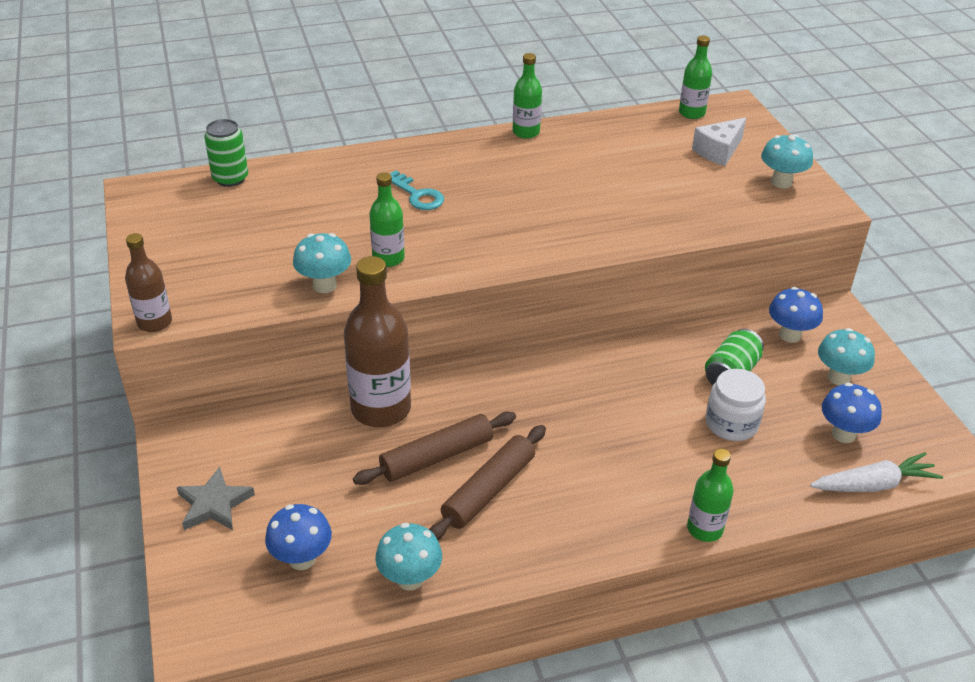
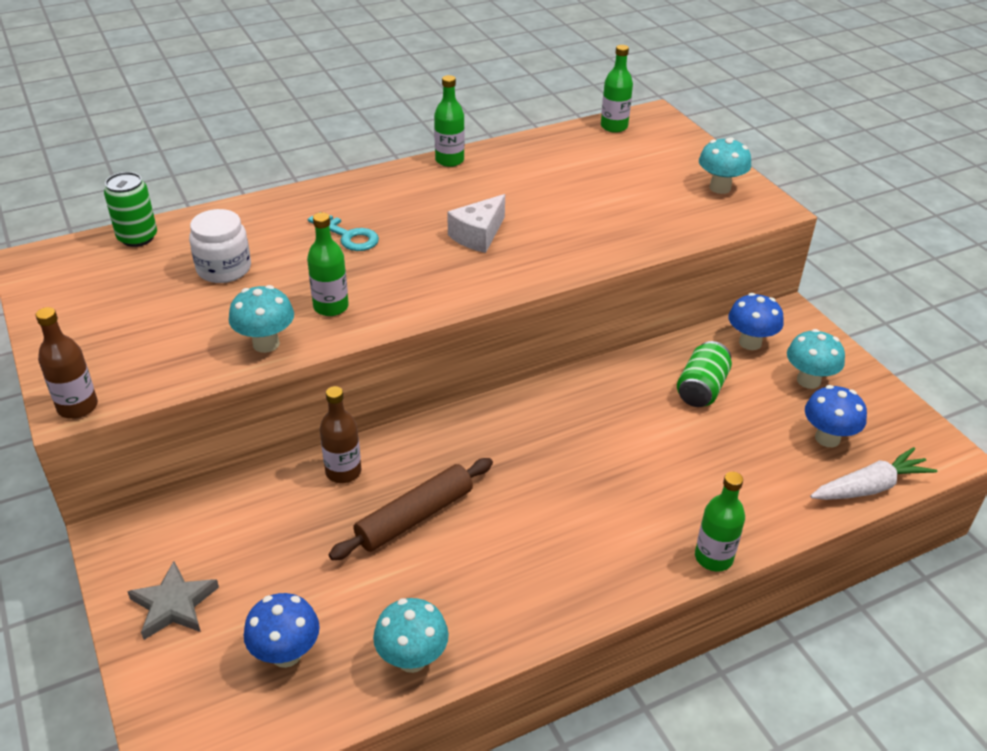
camera: 10 degrees left, 0 degrees up
brown bottle [344,256,411,427] -> brown bottle [320,386,361,483], size x0.55
brown rolling pin [429,425,546,540] -> none
white cheese [692,117,746,166] -> white cheese moved to [447,194,505,253]
white jar [706,369,766,441] -> white jar moved to [189,209,251,283]

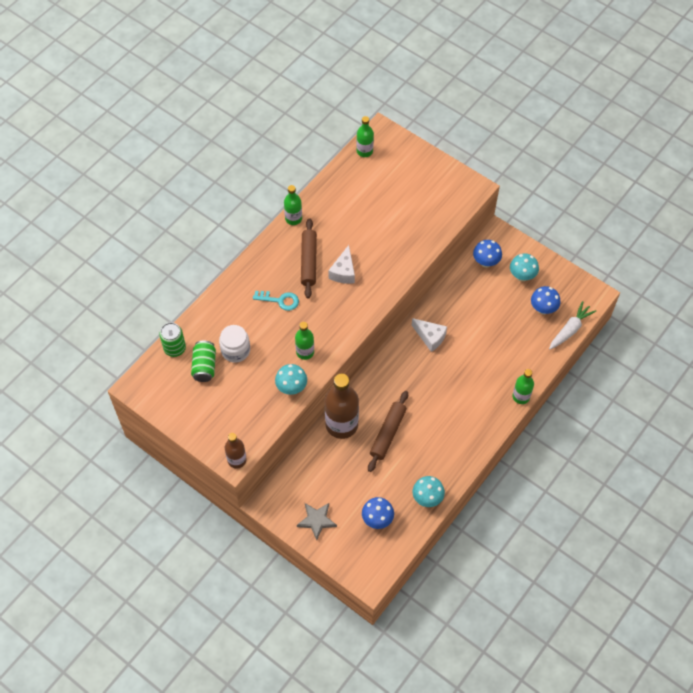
camera: 25 degrees left, 20 degrees up
brown bottle [320,386,361,483] -> brown bottle [325,374,359,439], size x1.83
green can [677,341,732,407] -> green can moved to [191,341,216,382]
turquoise mushroom [699,137,751,194] -> none
none -> brown rolling pin [301,218,317,298]
none -> white cheese [412,318,447,352]

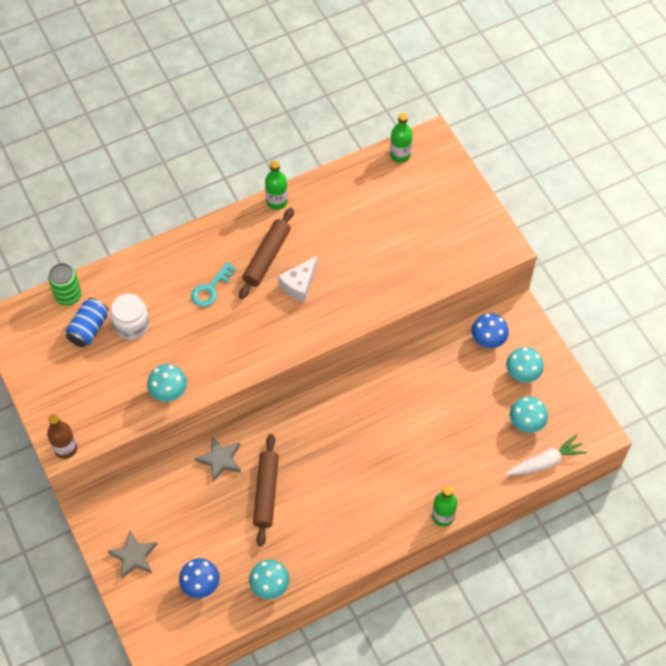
camera: 25 degrees right, 0 degrees up
green can [191,341,216,382] -> blue can [66,298,108,347]
turquoise key [253,291,299,311] -> turquoise key turned 90 degrees clockwise [191,262,236,307]
green bottle [295,322,314,360] -> none
brown bottle [325,374,359,439] -> grey star [195,436,241,482]
brown rolling pin [368,391,408,472] -> brown rolling pin turned 45 degrees counterclockwise [253,434,279,546]
white cheese [412,318,447,352] -> none
blue mushroom [531,286,560,315] -> turquoise mushroom [510,396,548,433]

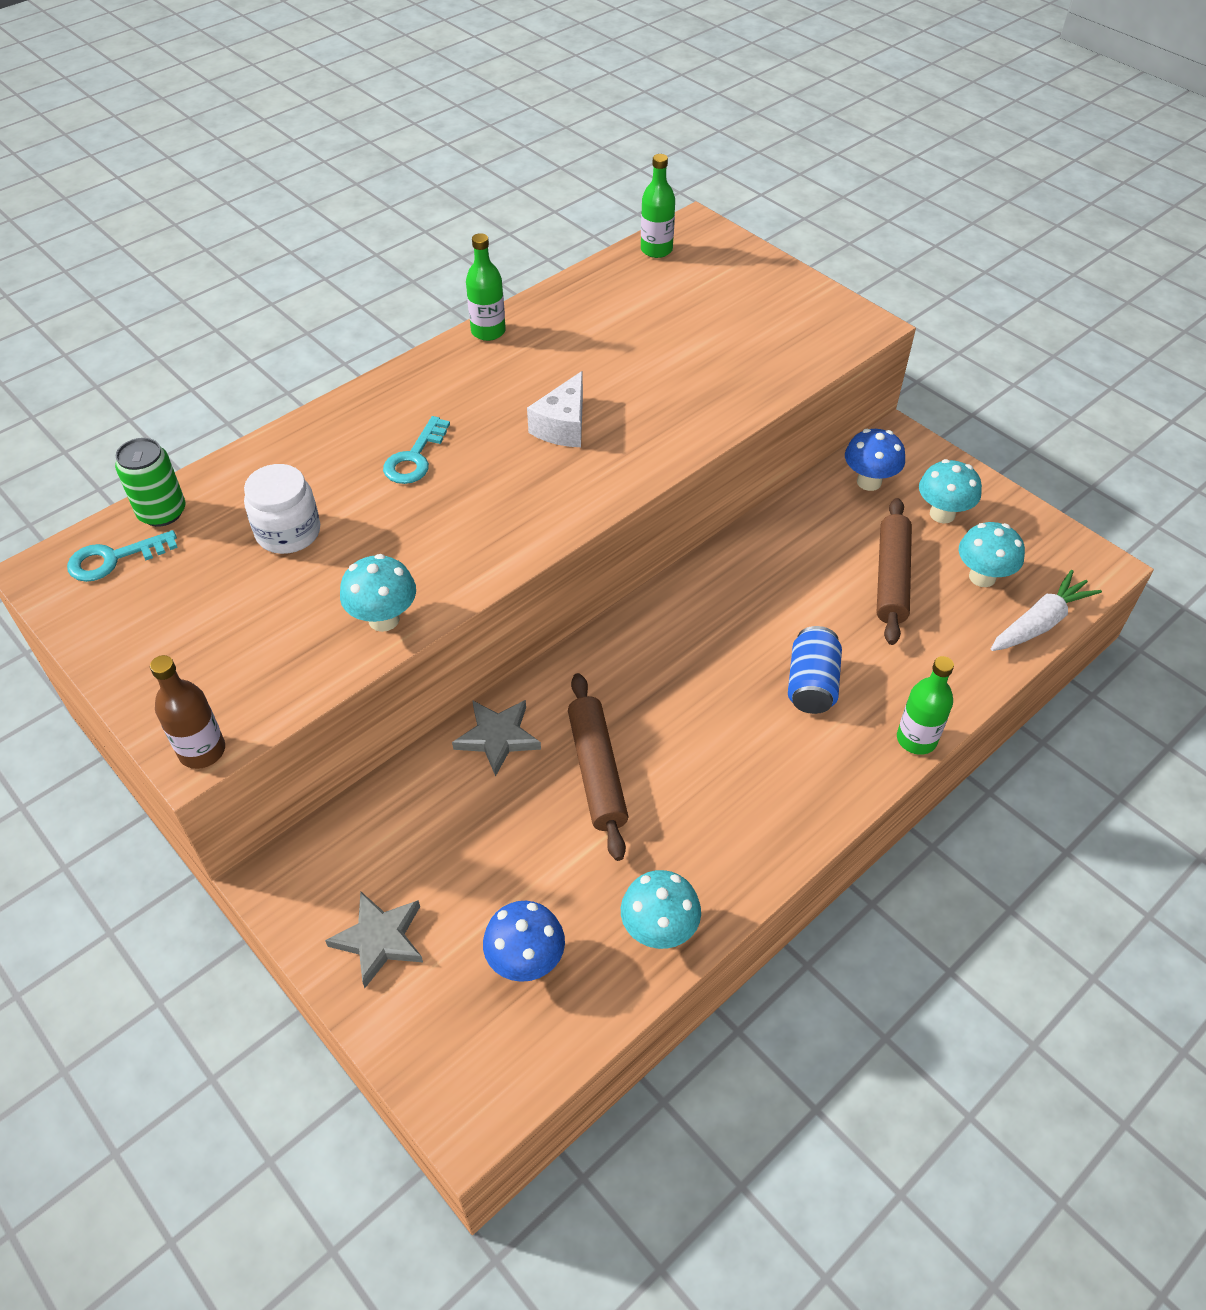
camera: 15 degrees left, 10 degrees down
blue can [66,298,108,347] -> blue can moved to [788,626,842,714]
brown rolling pin [239,208,294,299] -> brown rolling pin moved to [876,498,912,645]
none -> turquoise key [67,530,178,582]

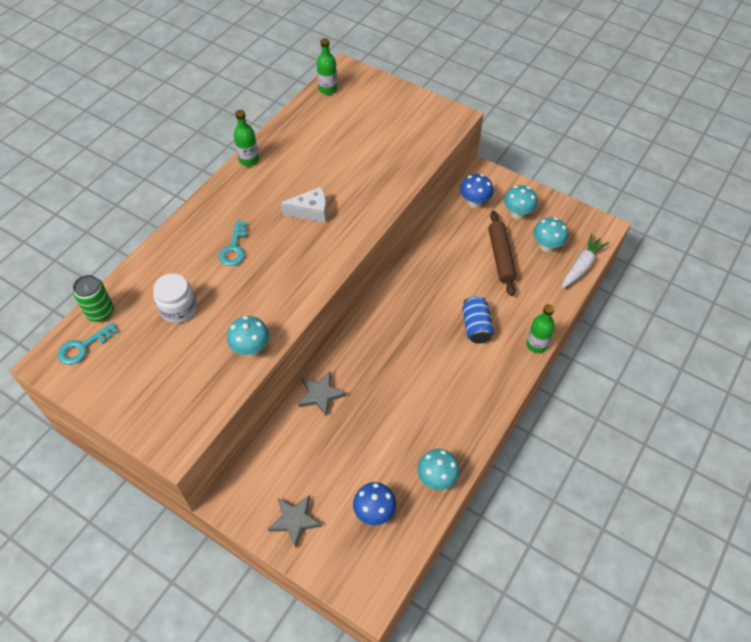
camera: 15 degrees left, 5 degrees up
brown bottle [150,655,225,769] -> none
white cheese [527,371,583,447] -> white cheese turned 105 degrees counterclockwise [281,187,327,223]
brown rolling pin [568,673,628,861] -> none

